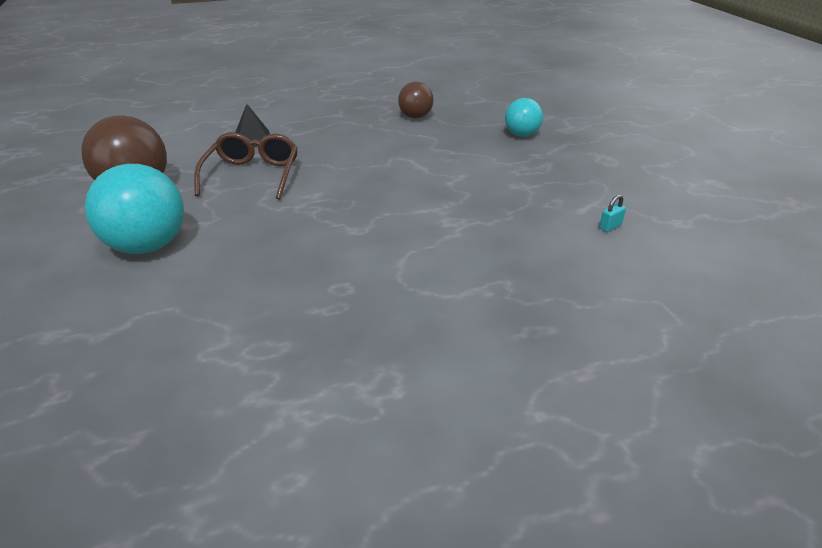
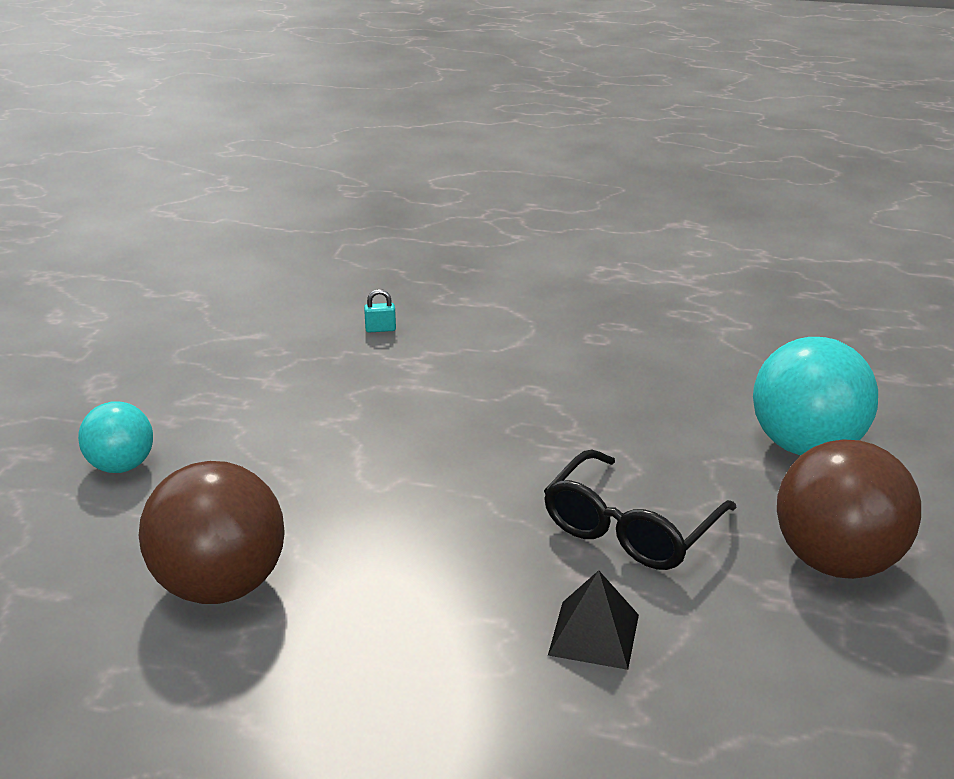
camera: 150 degrees left, 5 degrees down
brown glasses [194,132,298,200] -> black glasses [544,450,737,570]
brown ball [398,82,434,118] -> brown ball [138,461,285,604], size x1.71
turquoise padlock [599,195,626,232] -> turquoise padlock moved to [364,289,396,333]

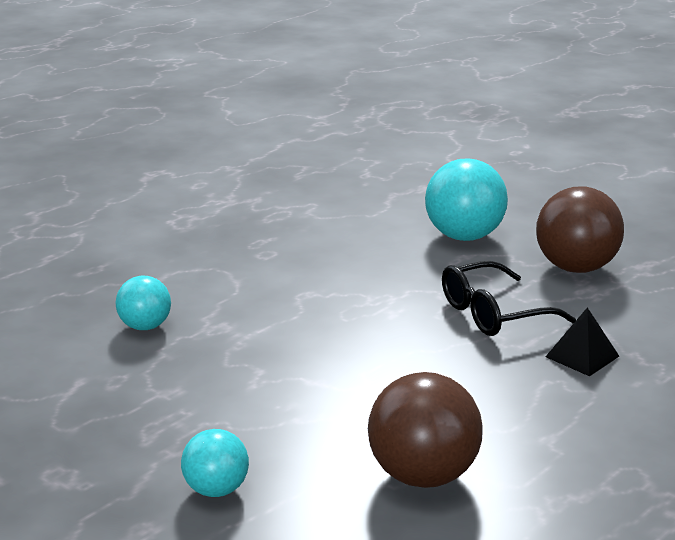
camera: 60 degrees left, 5 degrees down
turquoise padlock [364,289,396,333] -> turquoise ball [116,276,171,330]
black glasses [544,450,737,570] -> black glasses turned 90 degrees clockwise [442,261,576,336]

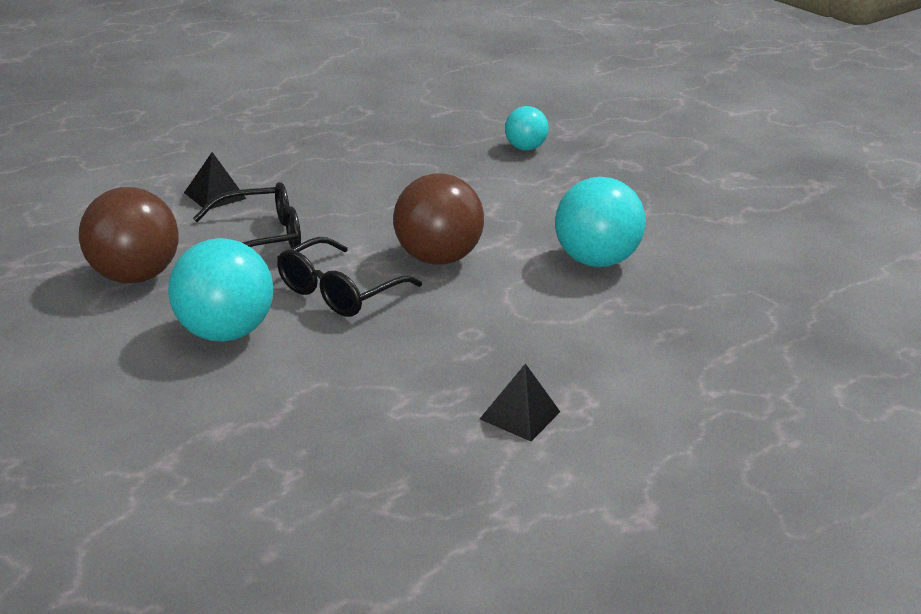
camera: 175 degrees left, 5 degrees up
turquoise ball [116,276,171,330] -> turquoise ball [555,177,646,267], size x1.71
brown ball [368,372,483,488] -> brown ball moved to [393,173,484,265]
none -> black glasses [277,237,422,317]
none -> black pyramid [480,363,560,441]

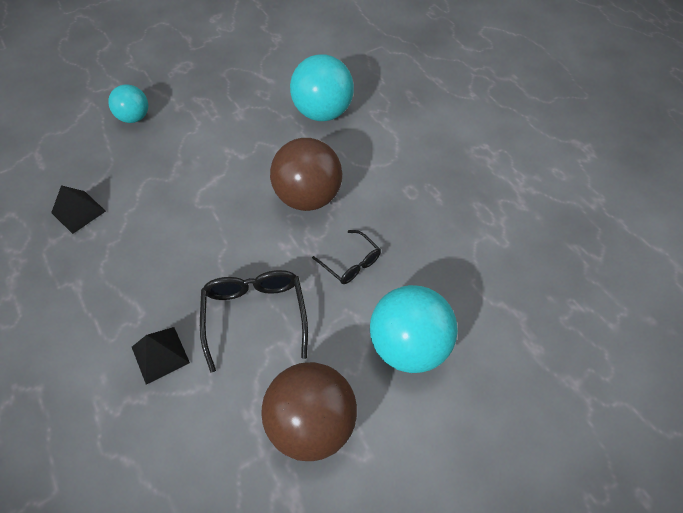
camera: 80 degrees left, 25 degrees up
black glasses [277,237,422,317] -> black glasses [312,230,381,284], size x0.60
black pyramid [480,363,560,441] -> black pyramid moved to [51,185,106,234]

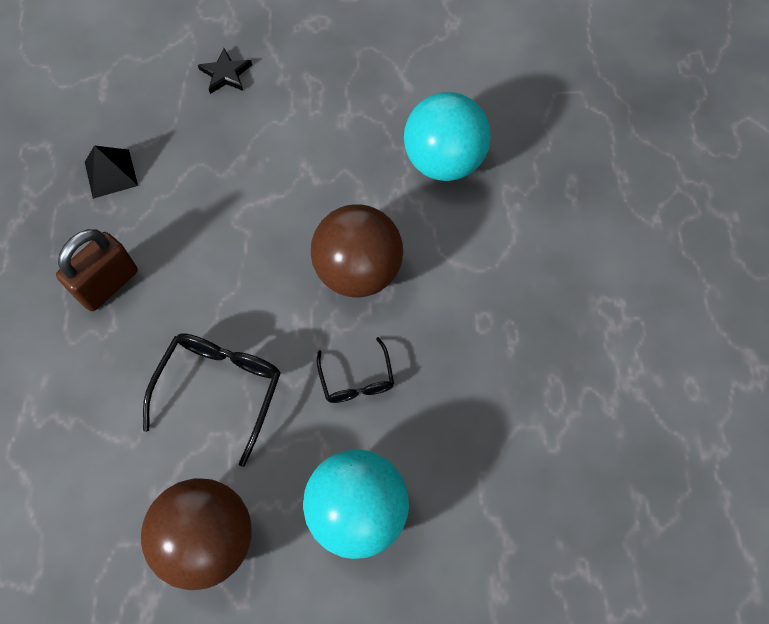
camera: 30 degrees right, 10 degrees up
turquoise ball [108,85,148,123] -> black star [198,48,252,94]
black pyramid [132,327,190,385] -> none
none -> brown padlock [56,229,138,311]

